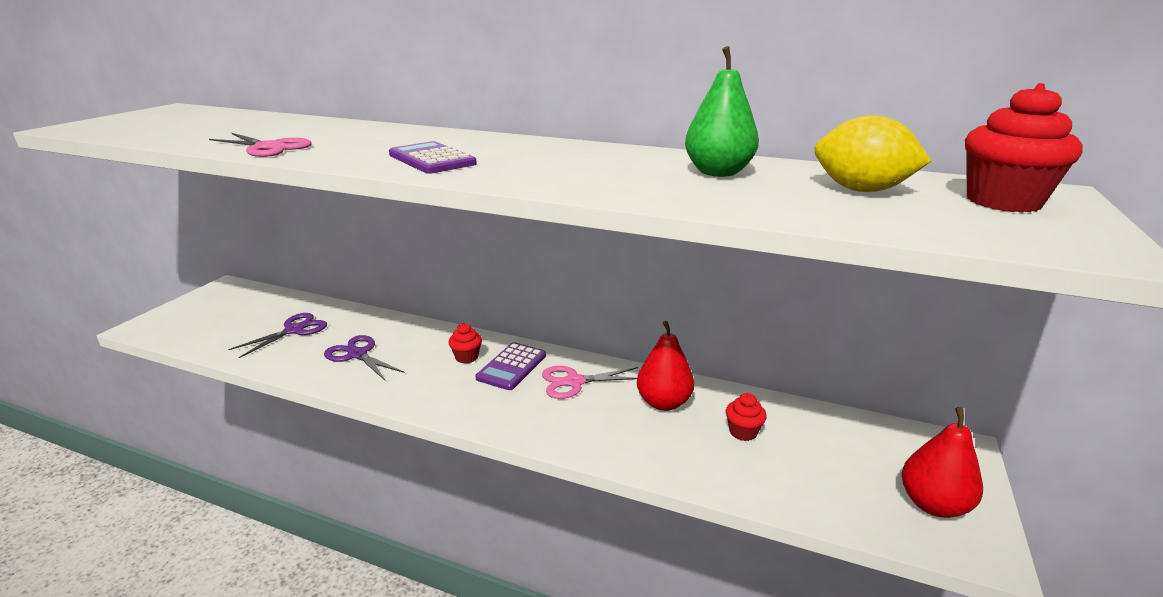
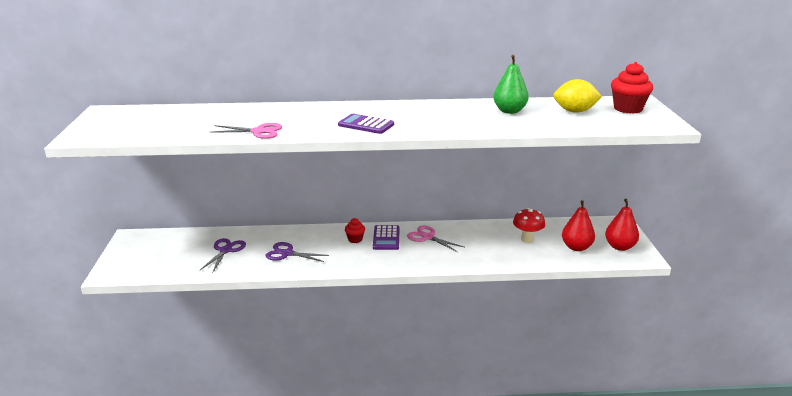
camera: 25 degrees left, 0 degrees up
pink scissors [542,366,638,399] -> pink scissors turned 75 degrees clockwise [407,226,464,252]
red pear [637,321,694,411] -> red pear moved to [562,200,595,251]
red cupcake [726,393,767,441] -> red mushroom [513,208,545,243]

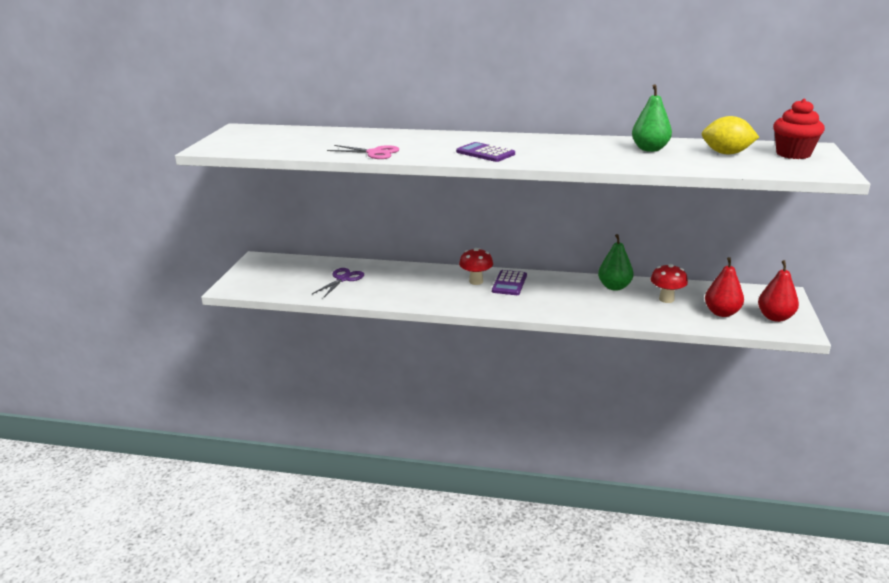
camera: 15 degrees right, 0 degrees up
purple scissors [265,242,329,262] -> none
red cupcake [345,218,365,243] -> red mushroom [459,248,493,285]
pink scissors [407,226,464,252] -> none
none -> green pear [598,234,634,291]

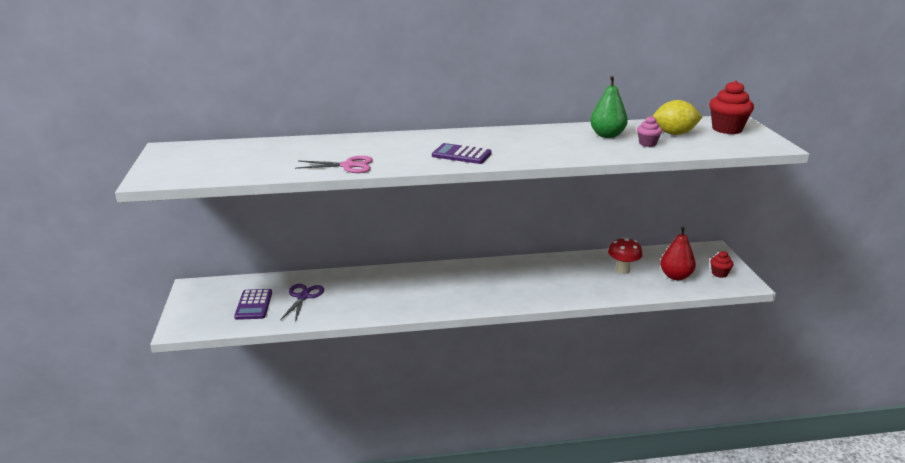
camera: 20 degrees left, 0 degrees up
red mushroom [459,248,493,285] -> none
purple calculator [492,270,527,295] -> purple calculator moved to [234,289,272,320]
green pear [598,234,634,291] -> none
red pear [758,260,799,322] -> red cupcake [710,251,734,278]
none -> pink cupcake [637,116,662,147]

